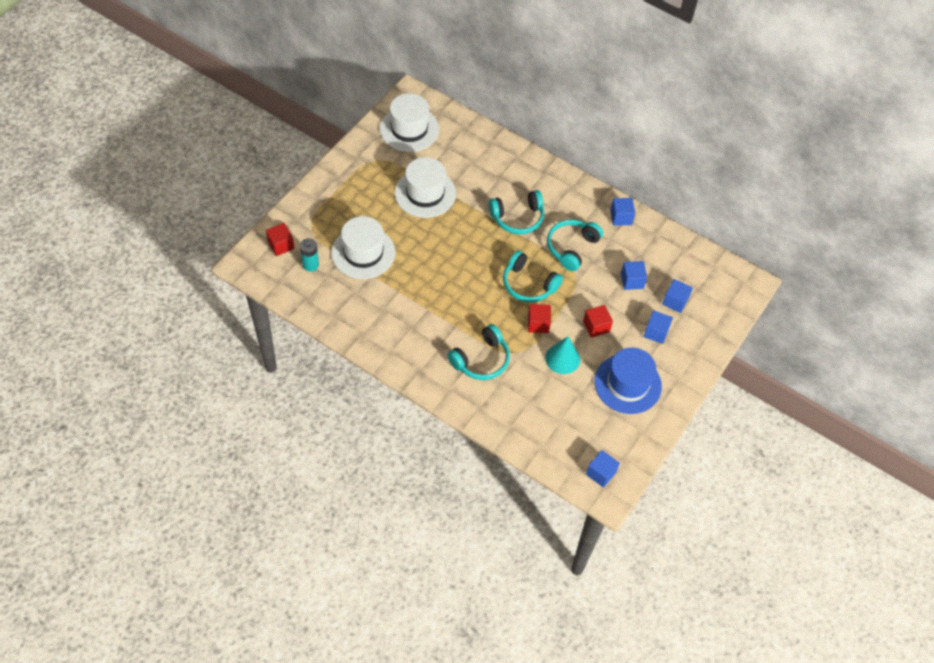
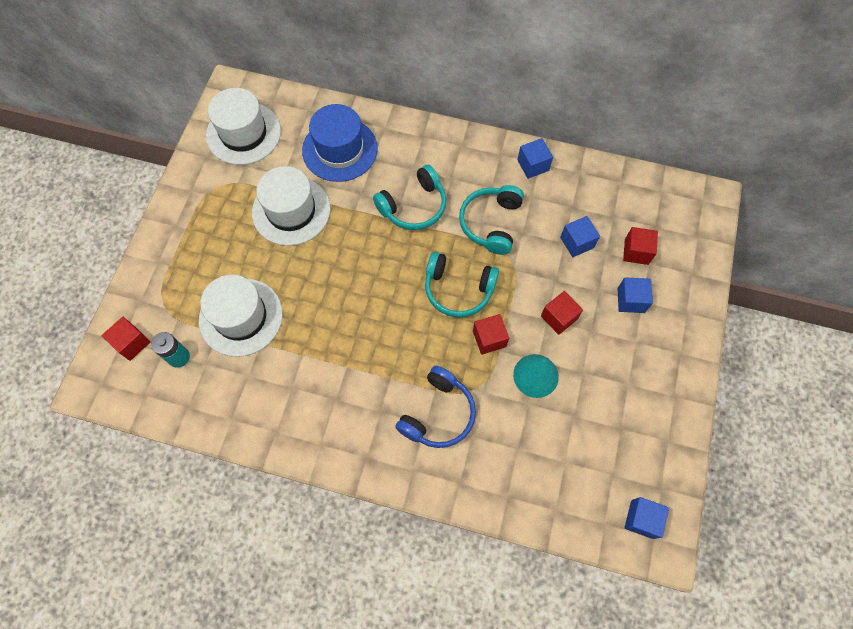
camera: 15 degrees left, 10 degrees up
turquoise headphones [447,324,510,380] -> blue headphones [395,366,476,448]
blue hat [594,347,662,414] -> blue hat moved to [302,104,378,182]
blue cube [662,279,693,313] -> red cube [623,227,658,265]

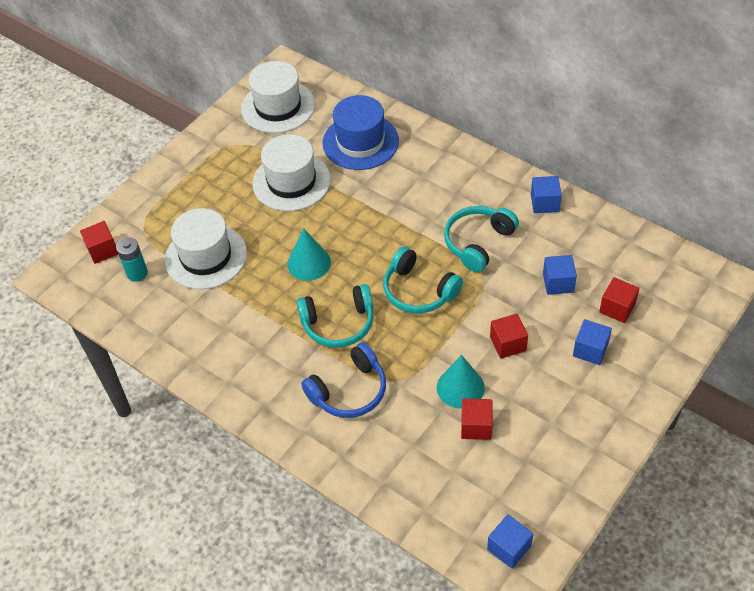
camera: 25 degrees right, 15 degrees down
turquoise headphones [373,165,446,230] -> turquoise headphones moved to [297,284,374,348]
red cube [473,314,509,355] -> red cube moved to [461,399,492,440]
none -> turquoise cone [287,228,331,281]

